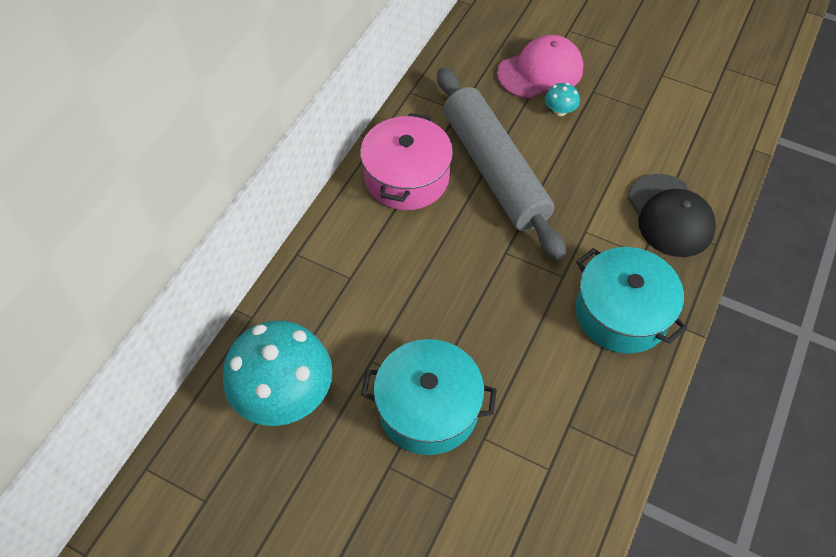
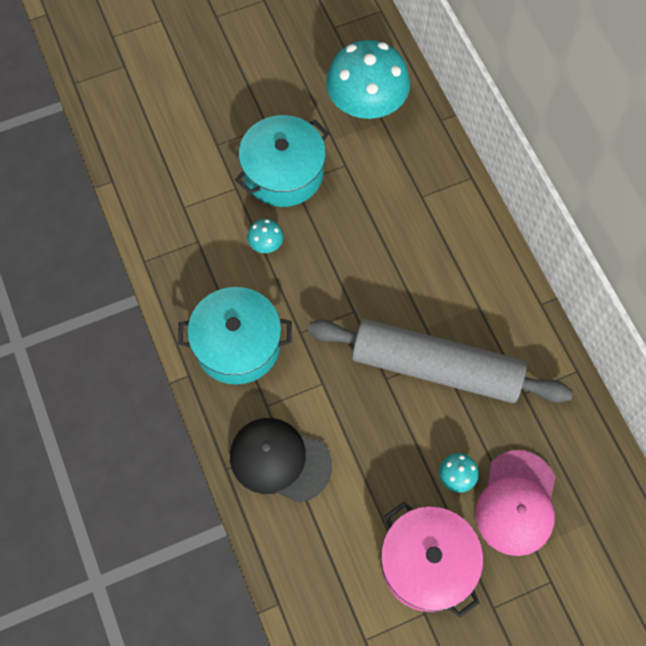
camera: 130 degrees right, 10 degrees up
pink pot [360,113,453,210] -> pink pot moved to [381,502,483,618]
none -> turquoise mushroom [247,219,284,253]

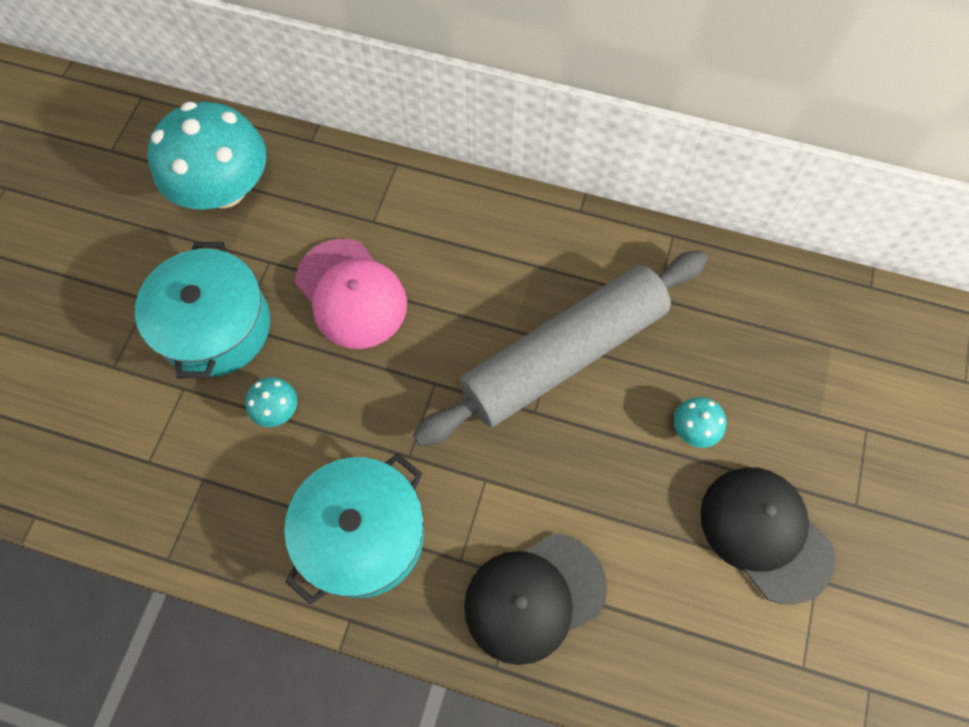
camera: 50 degrees left, 0 degrees up
pink pot [381,502,483,618] -> black cap [700,467,835,604]
pink cap [475,450,556,556] -> pink cap moved to [295,239,407,349]

